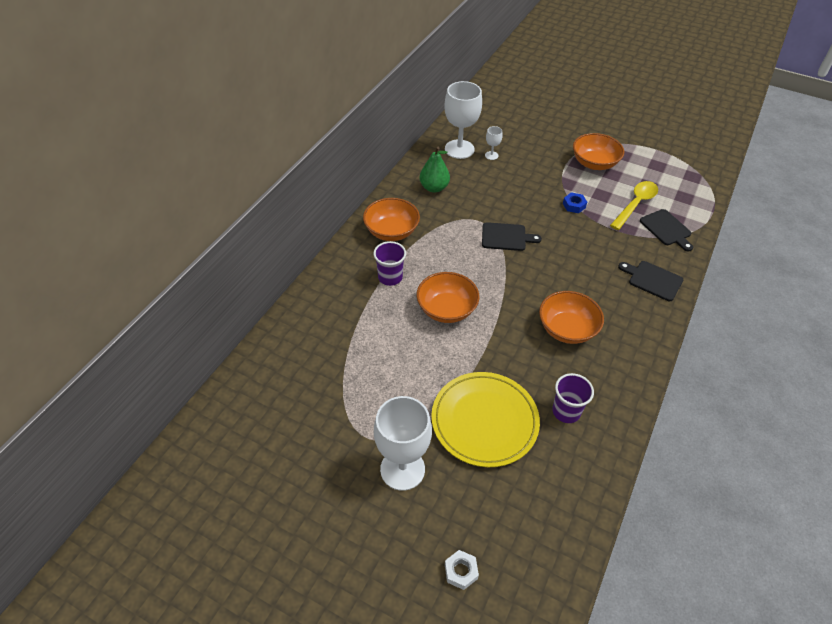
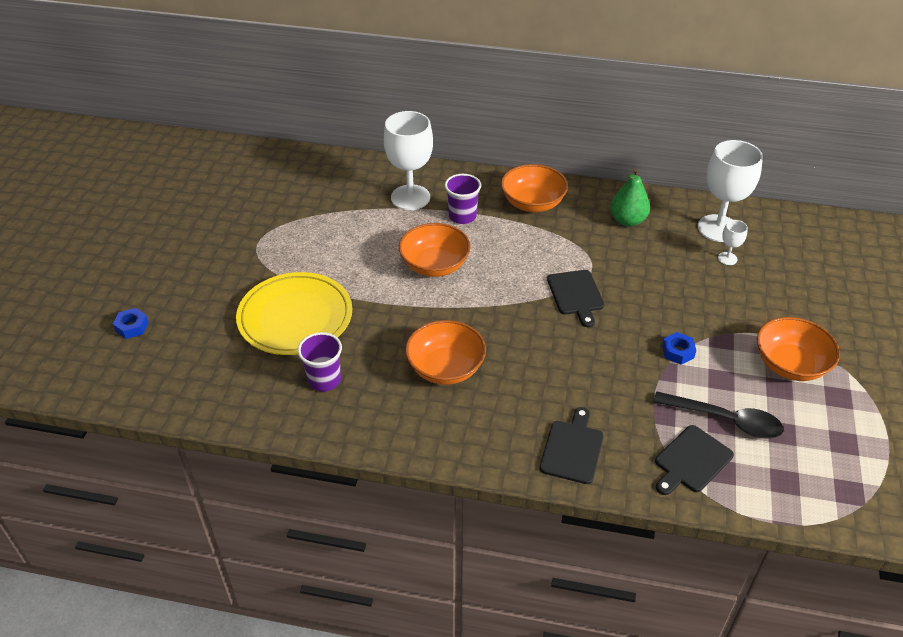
camera: 75 degrees right, 5 degrees down
white goblet [374,396,432,491] -> white goblet moved to [384,111,433,210]
white nut [445,550,479,590] -> blue nut [113,308,149,339]
yellow spoon [610,181,658,230] -> black spoon [653,391,784,439]

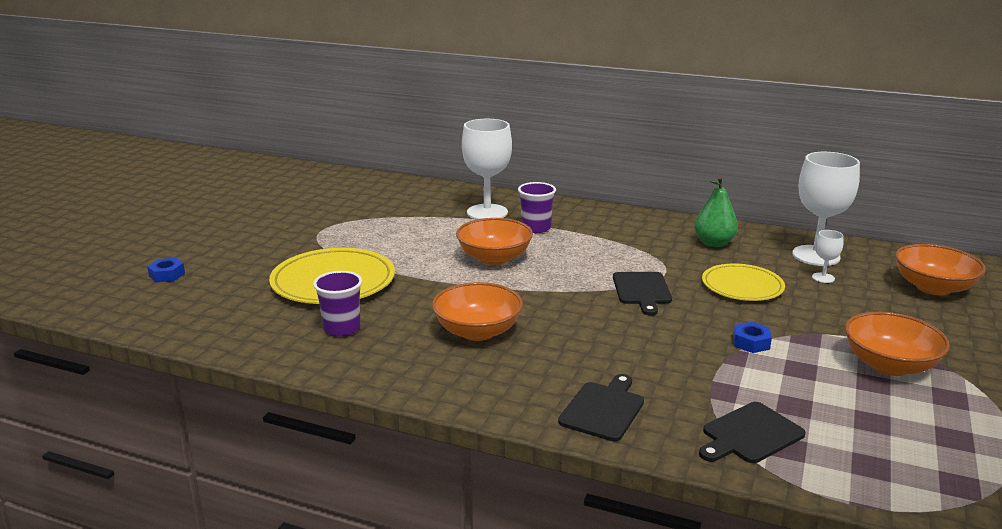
camera: 10 degrees right, 20 degrees down
orange bowl [501,164,568,212] -> orange bowl moved to [895,244,986,296]
black spoon [653,391,784,439] -> none
none -> yellow plate [702,263,785,301]

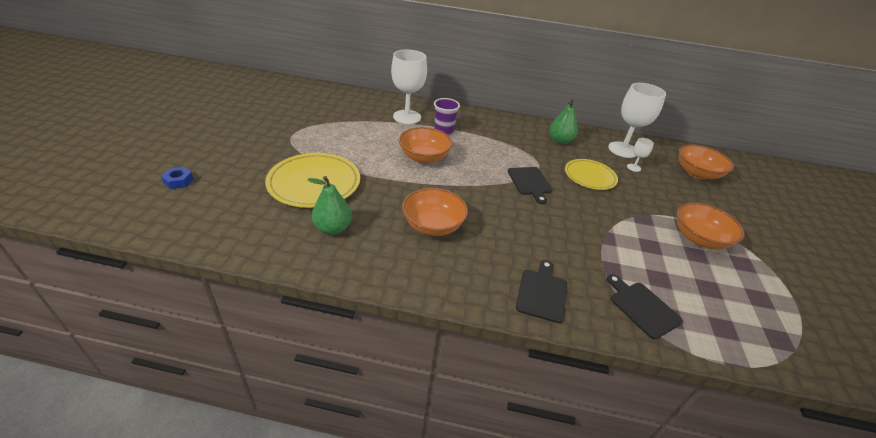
camera: 15 degrees left, 15 degrees up
purple cup [313,271,362,337] -> green pear [308,176,352,235]
black cutting board [699,402,805,463] -> black cutting board turned 105 degrees clockwise [607,274,683,339]
blue nut [733,322,772,353] -> none

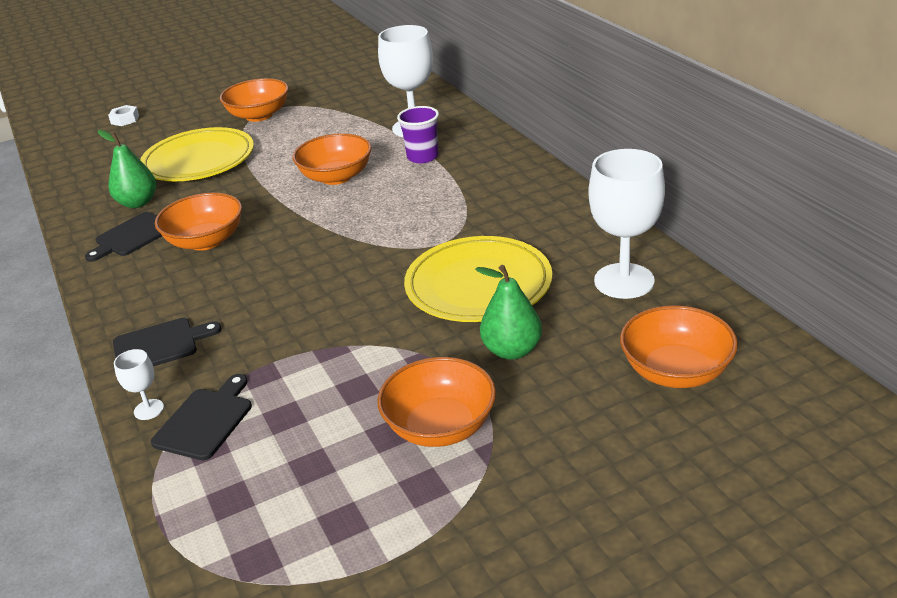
camera: 60 degrees right, 5 degrees down
blue nut [161,167,194,189] -> white nut [108,105,139,126]
black cutting board [508,167,552,204] -> black cutting board moved to [85,212,162,262]
green pear [549,99,578,144] -> green pear moved to [475,265,542,360]
yellow plate [565,159,618,190] -> yellow plate [404,236,552,322], size x1.55
white goblet [627,138,654,172] -> white goblet moved to [114,349,164,420]
none -> orange bowl [220,78,289,122]

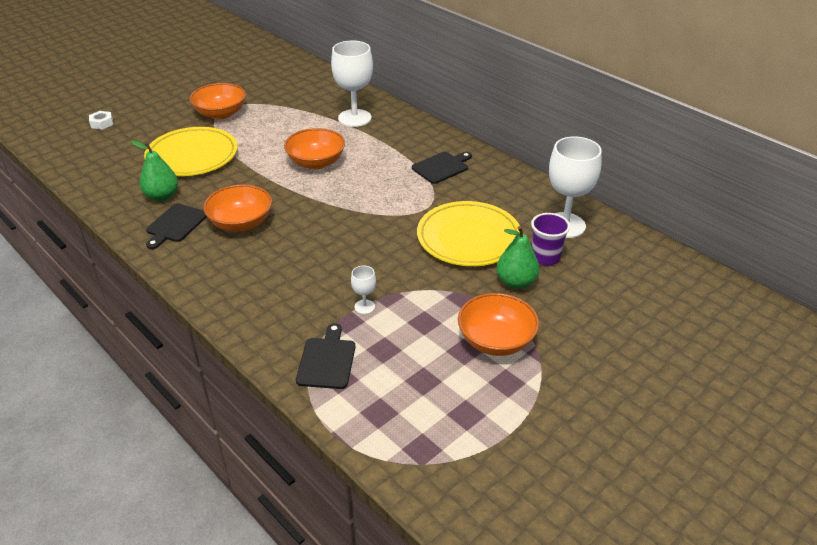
camera: 20 degrees left, 5 degrees up
black cutting board [113,318,221,366] -> black cutting board moved to [412,152,472,184]
white goblet [114,349,164,420] -> white goblet moved to [351,265,376,314]
purple cup [397,106,439,163] -> purple cup moved to [531,213,570,265]
orange bowl [620,305,738,388] -> none

